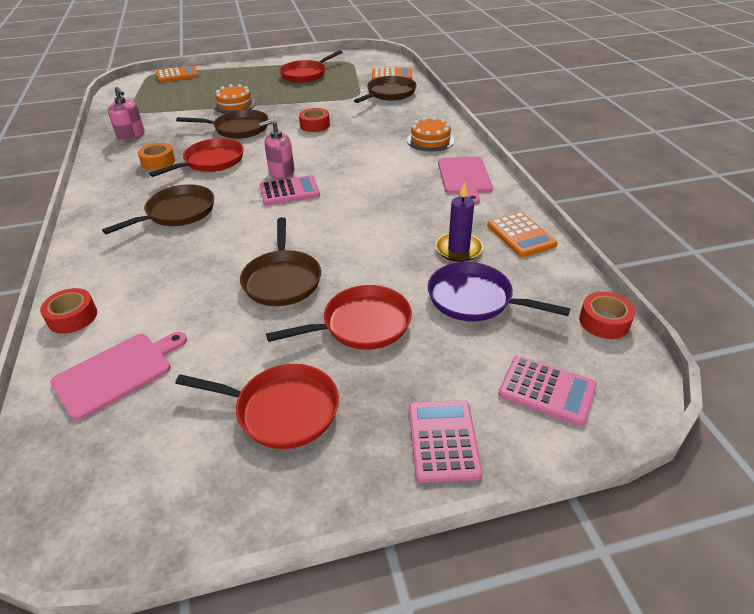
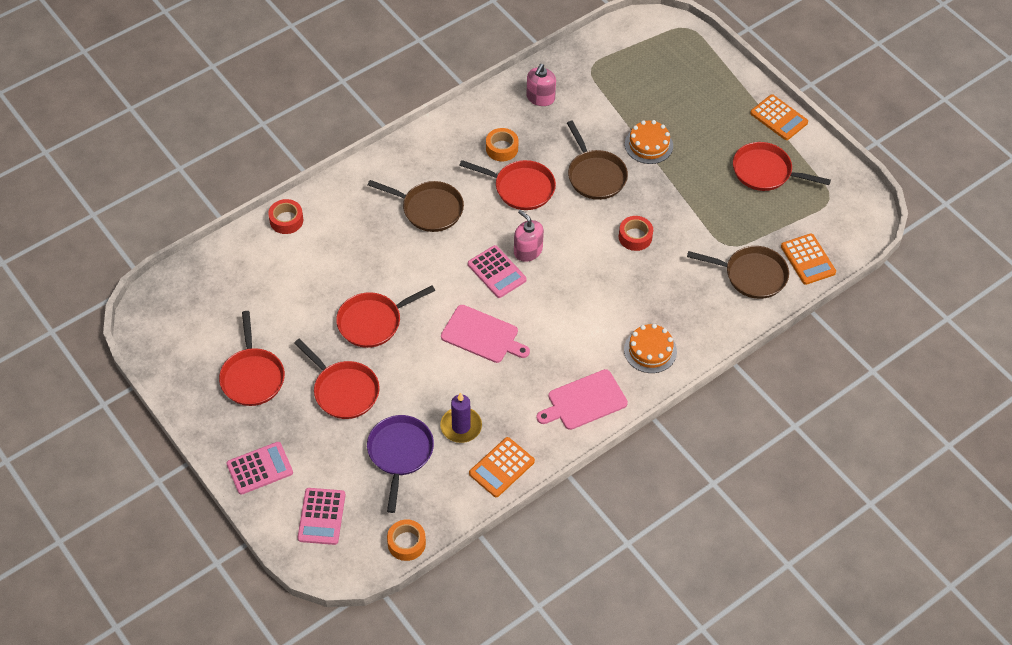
camera: 65 degrees right, 15 degrees up
pink cutting board [50,332,187,421] -> pink cutting board moved to [441,305,530,363]
orange calculator [156,65,199,83] -> orange calculator moved to [750,94,808,140]
brown pan [240,217,321,306] -> red pan [336,285,435,348]
red tape [579,292,635,339] -> orange tape [387,519,426,561]

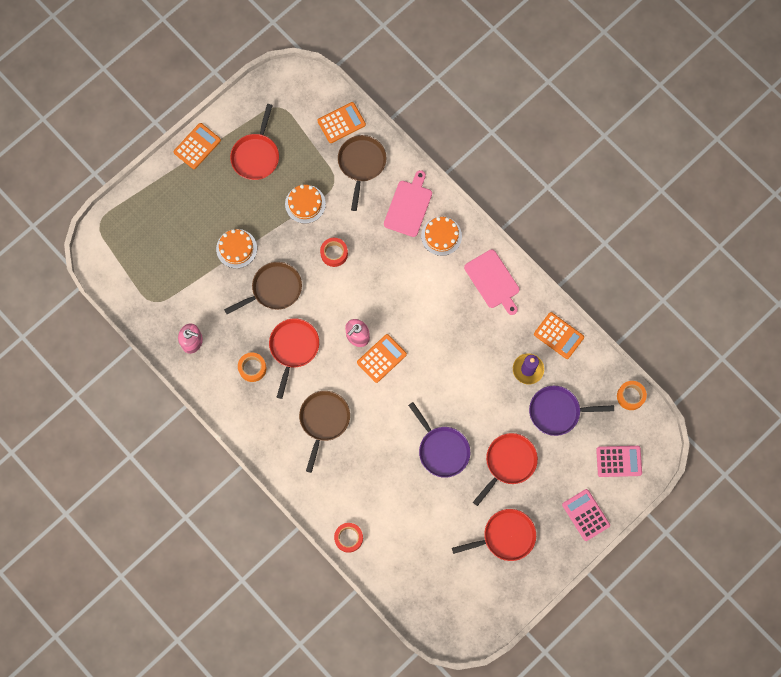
camera: 95 degrees left, 20 degrees up
red pan [336,285,435,348] -> purple pan [408,402,470,478]
pink cutting board [441,305,530,363] -> pink cutting board moved to [384,170,432,237]
pink calculator [468,245,527,298] -> orange calculator [357,334,407,383]
none -> orange cake [285,185,326,224]

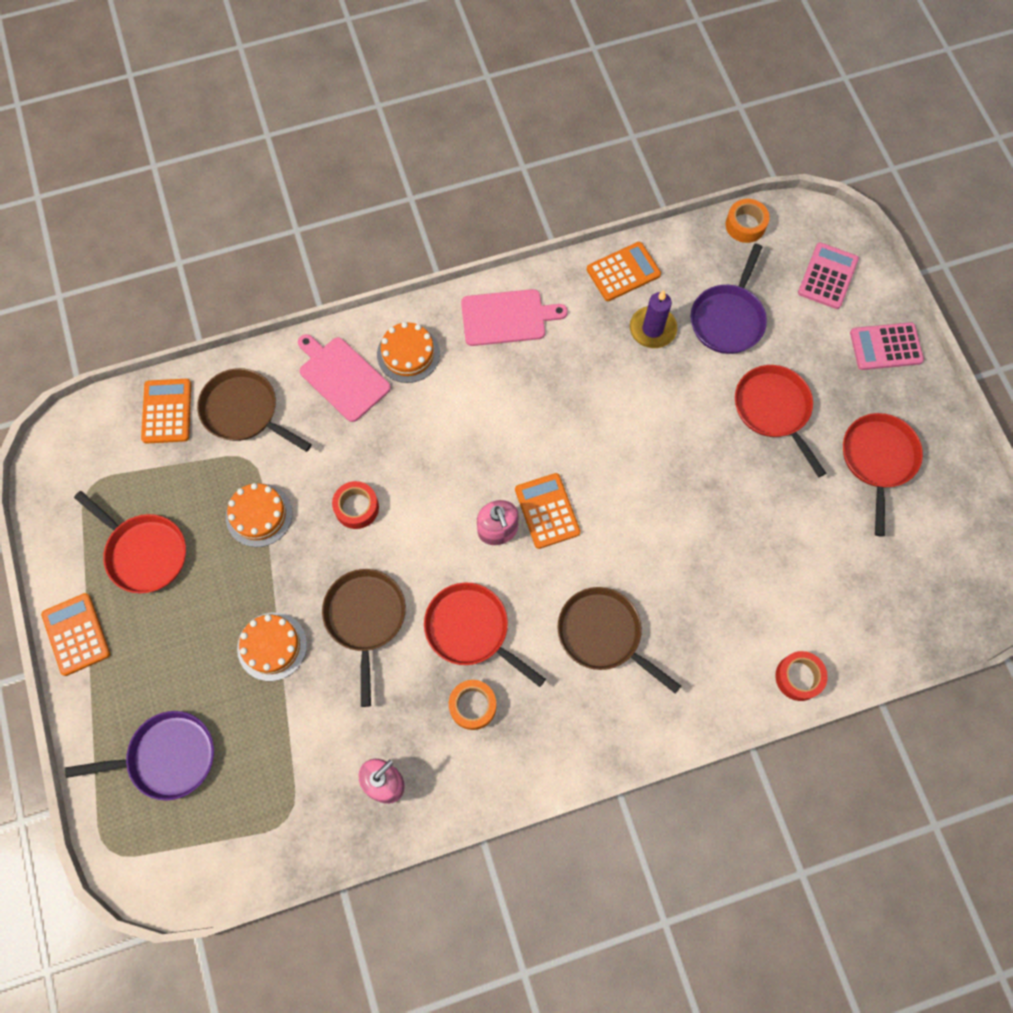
camera: 65 degrees left, 5 degrees down
purple pan [408,402,470,478] -> purple pan moved to [65,711,214,801]

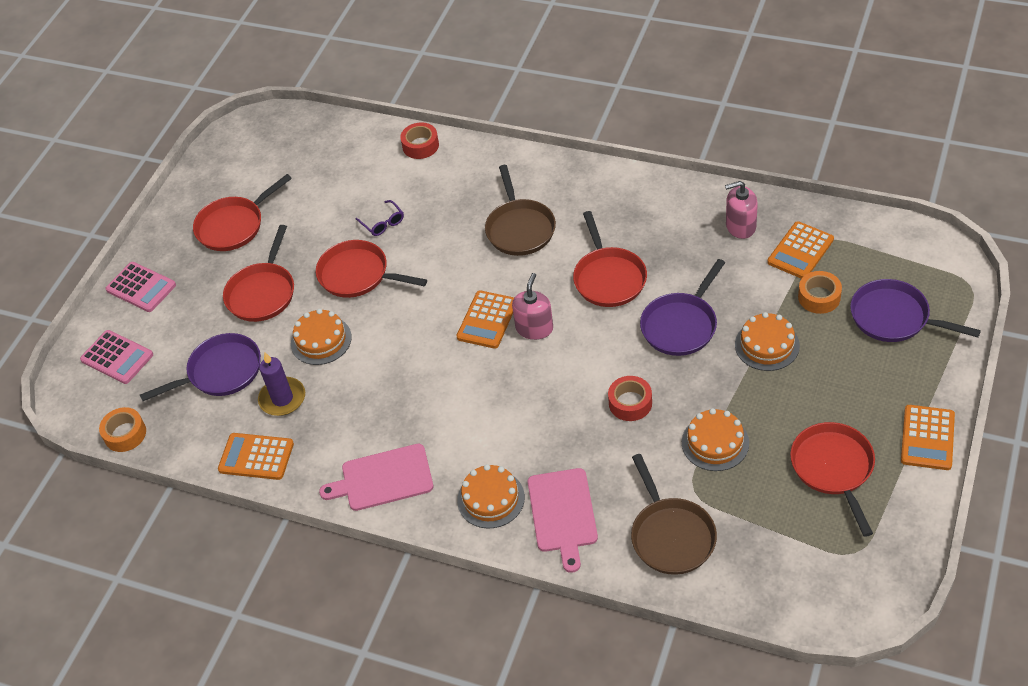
camera: 135 degrees left, 20 degrees down
orange calculator [141,379,191,444] -> orange calculator moved to [767,221,834,279]
brown pan [322,569,406,707] -> purple pan [640,259,725,356]
orange tape [449,680,496,730] -> orange tape moved to [798,271,842,314]
pink cutting board [461,289,568,346] -> pink cutting board turned 45 degrees counterclockwise [319,444,434,511]
pink calculator [798,242,859,309] -> pink calculator turned 120 degrees counterclockwise [80,330,153,384]
none -> orange cake [291,309,352,365]
none -> red pan [316,240,427,298]
none -> purple glasses [355,200,404,236]

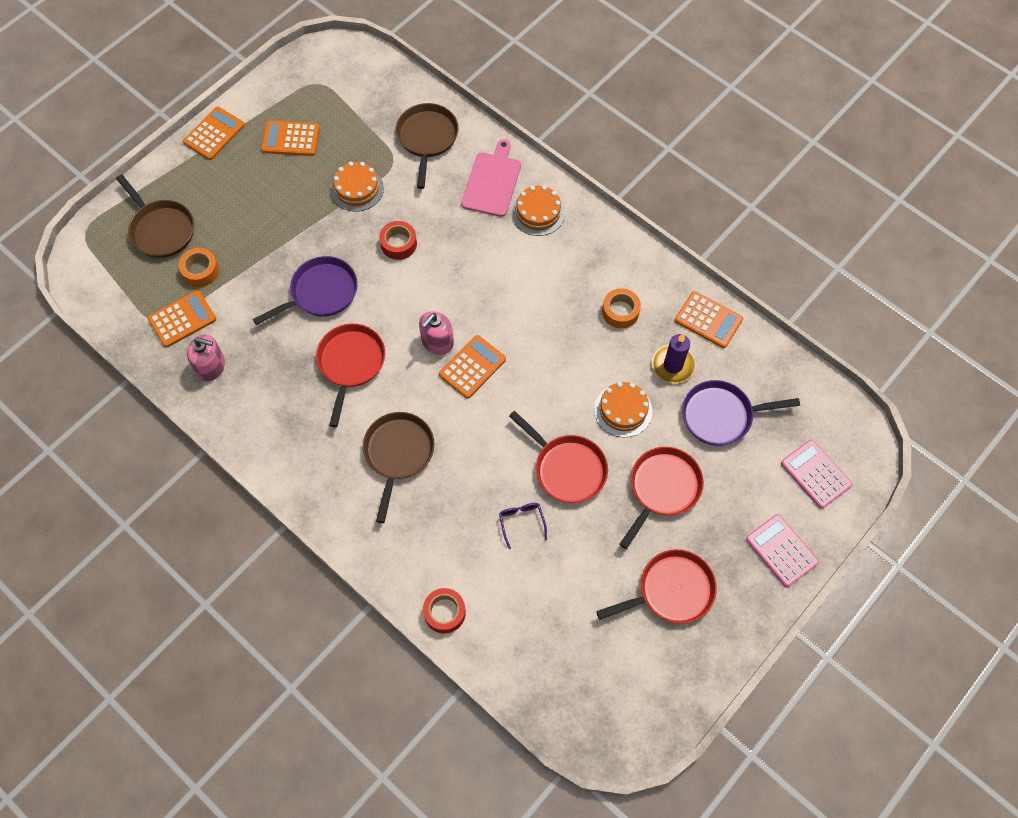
camera: 165 degrees left, 15 degrees up
orange tape [99,407,146,452] -> orange tape moved to [602,288,641,329]
pink cutting board [319,444,434,511] -> none
orange cake [735,312,800,371] -> none
red pan [790,422,875,537] -> orange calculator [261,121,320,156]
purple pan [850,279,981,342] -> brown pan [116,174,194,258]

